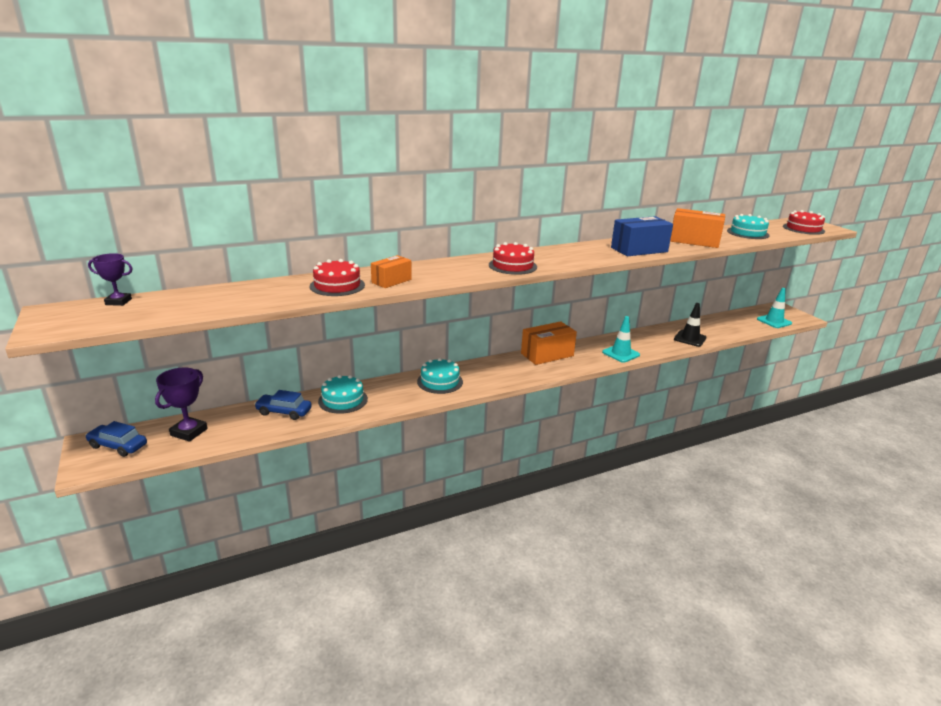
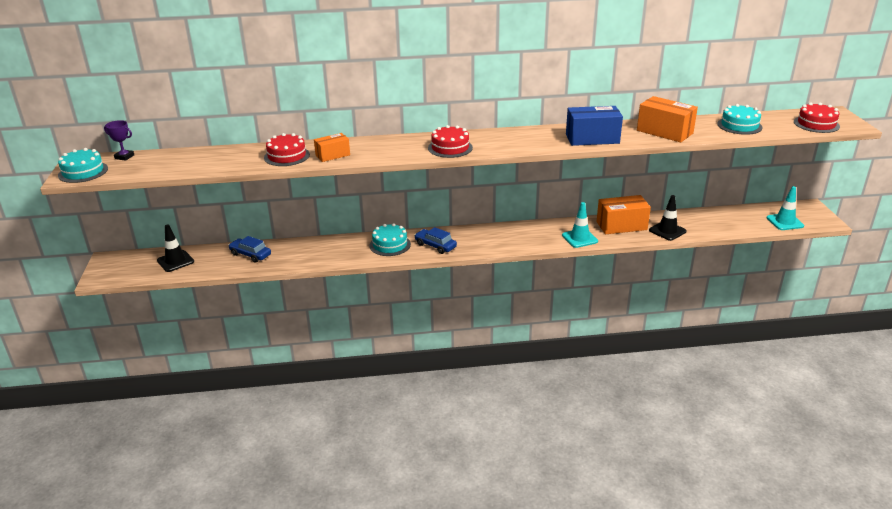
camera: 20 degrees right, 5 degrees up
blue car [85,421,147,457] -> blue car moved to [414,227,457,254]
purple trophy [155,367,208,442] -> black traffic cone [157,224,194,272]
turquoise cake [318,375,368,414] -> turquoise cake moved to [58,148,108,183]
orange box [521,321,577,365] -> orange box moved to [596,195,651,234]

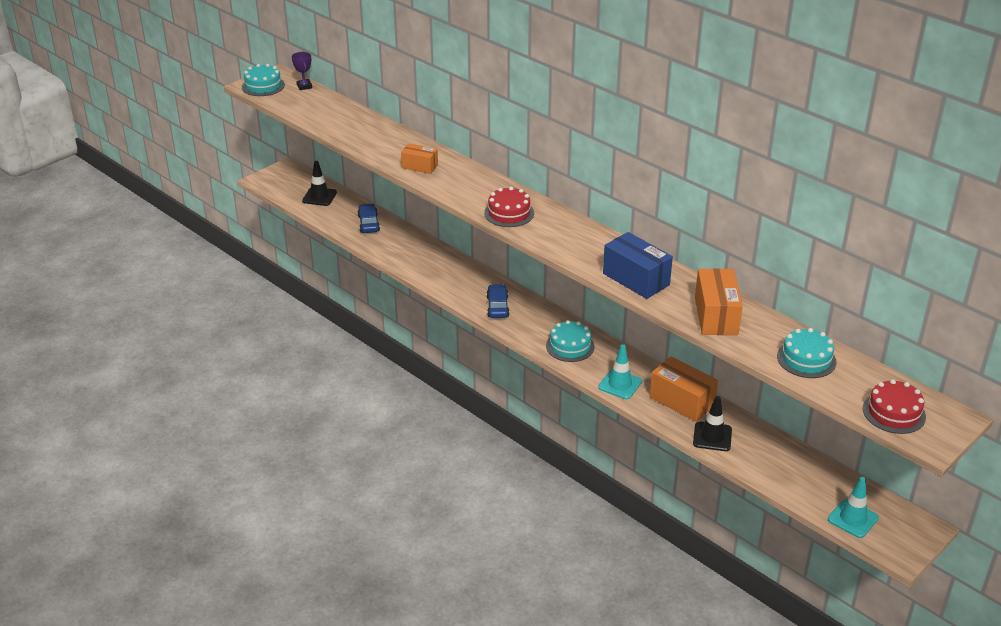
camera: 50 degrees right, 5 degrees up
red cake [264,133,310,166] -> none
turquoise cake [369,223,411,256] -> turquoise cake moved to [546,320,595,362]

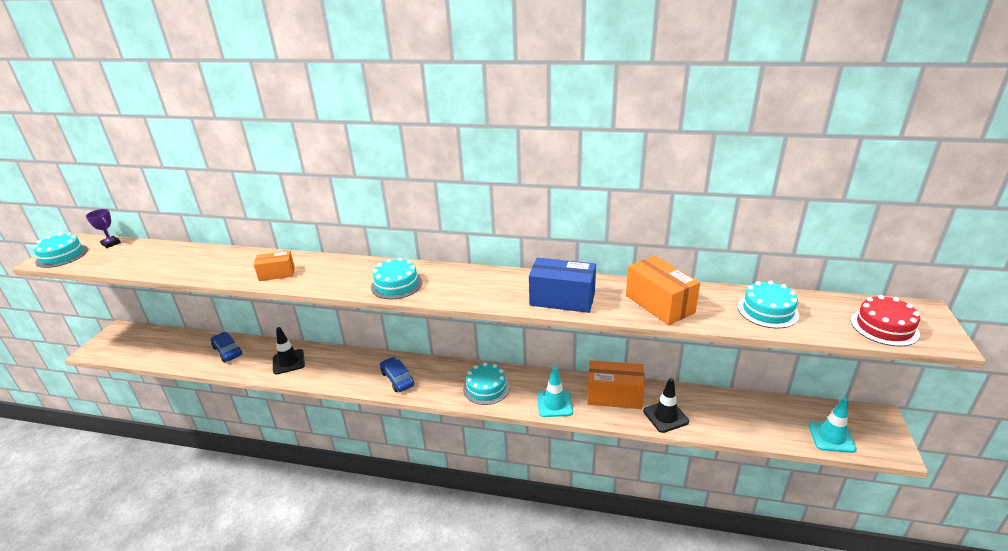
camera: 30 degrees left, 5 degrees down
black traffic cone [302,161,337,206] -> black traffic cone moved to [273,327,305,374]
red cake [484,187,534,227] -> turquoise cake [371,258,422,299]

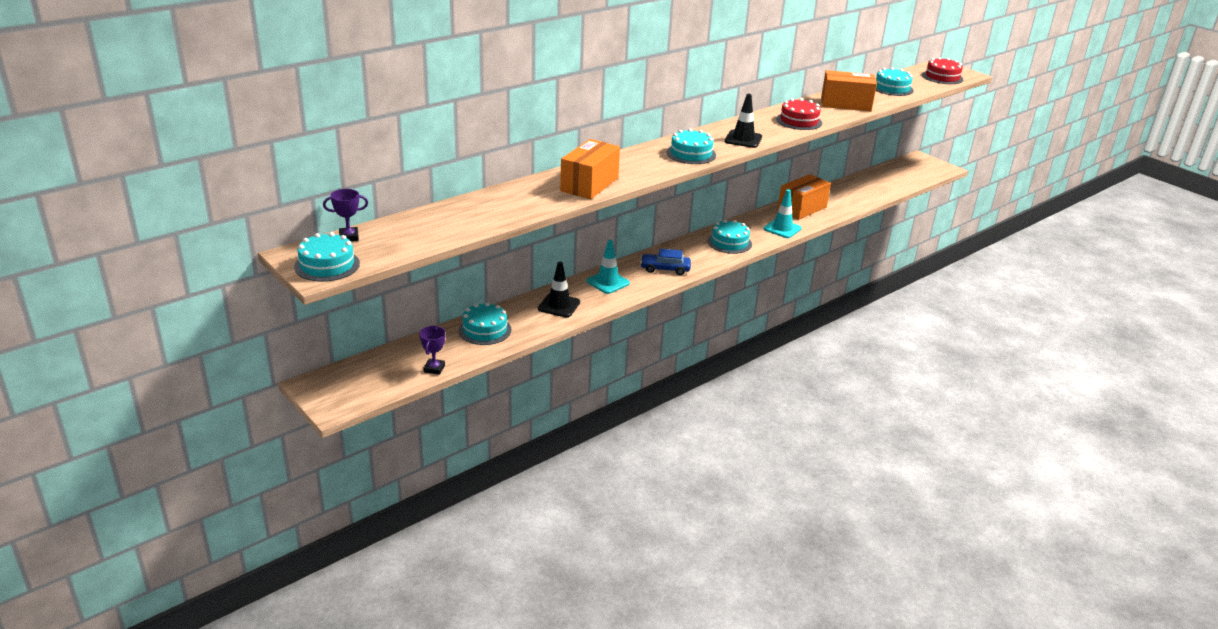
camera: 55 degrees left, 0 degrees up
blue car [211,332,242,362] -> turquoise cake [459,302,511,345]
orange box [254,251,295,281] -> orange box [560,139,620,199], size x1.65
blue box [529,258,596,313] -> red cake [776,98,822,130]
black traffic cone [643,378,689,433] -> black traffic cone moved to [725,94,762,148]
turquoise traffic cone [808,397,857,453] -> turquoise traffic cone moved to [586,240,630,294]
none -> purple trophy [419,326,445,375]

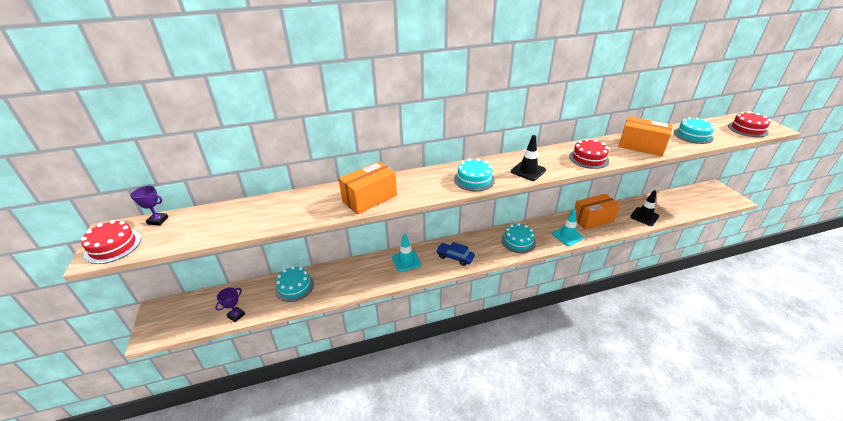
camera: 25 degrees right, 5 degrees up
turquoise cake [294,232,360,282] -> red cake [81,220,141,264]
black traffic cone [538,262,580,317] -> black traffic cone moved to [630,190,659,226]

